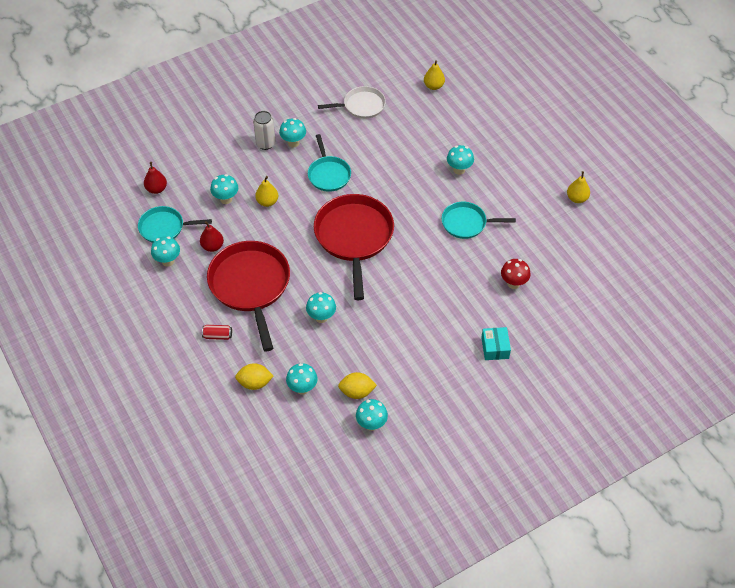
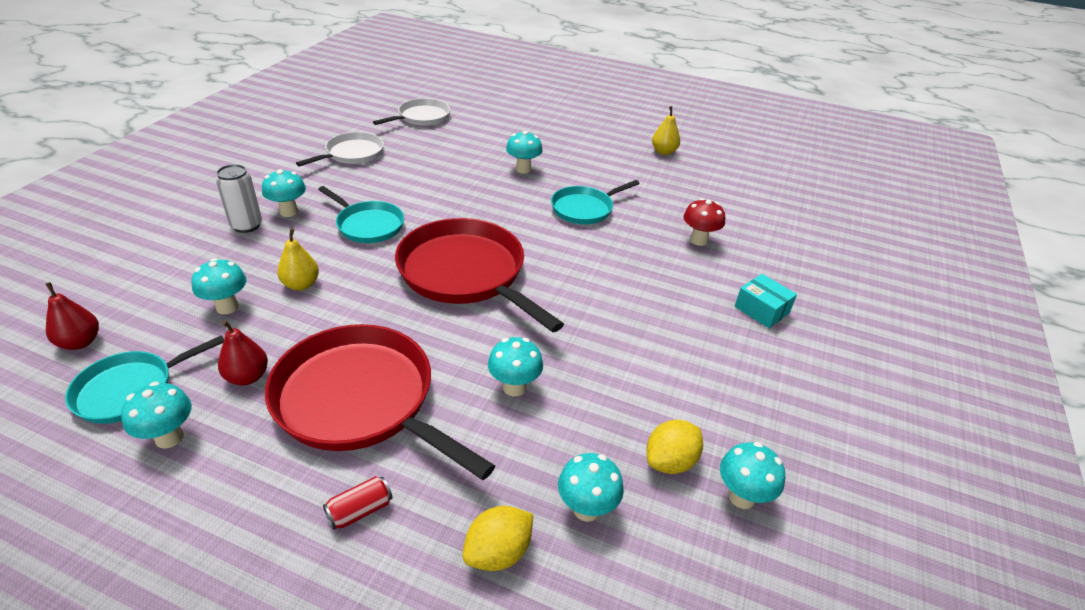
camera: 40 degrees left, 15 degrees down
yellow pear [424,60,445,90] -> white pan [373,98,450,126]

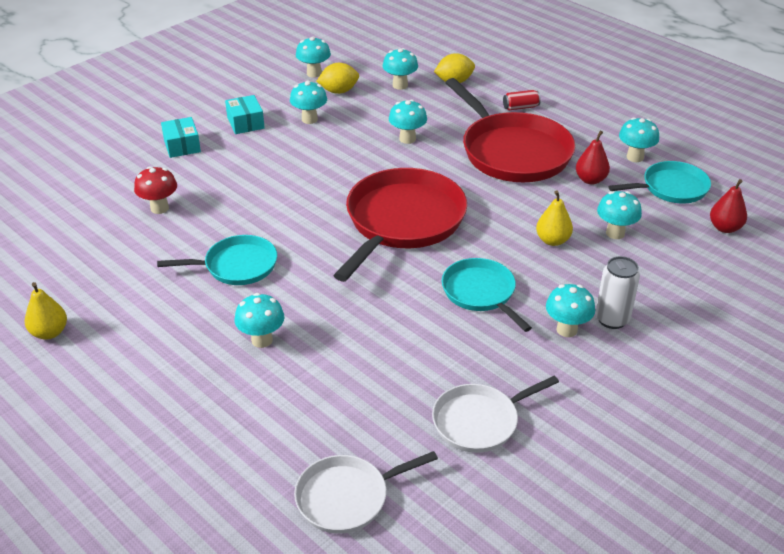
camera: 155 degrees left, 0 degrees up
red pan [395,218,564,332] -> red pan turned 135 degrees counterclockwise [333,168,467,282]
none -> turquoise box [225,95,265,134]
none -> turquoise mushroom [290,80,327,124]

